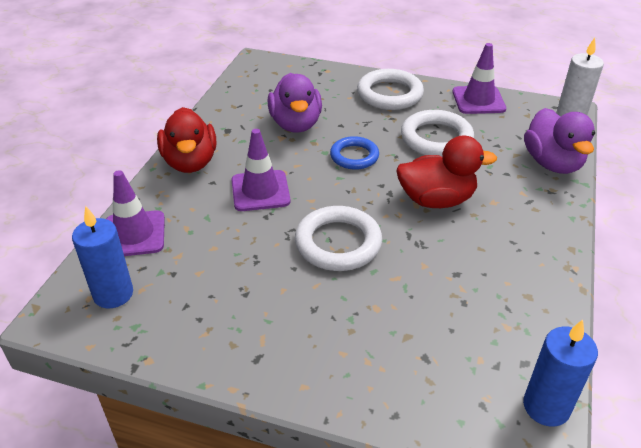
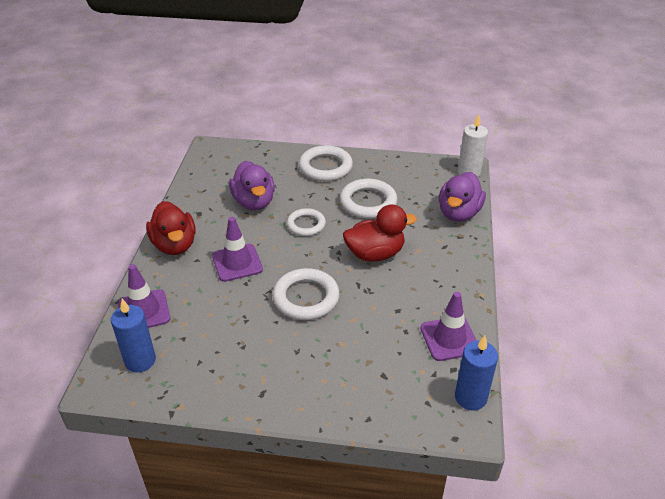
camera: 10 degrees left, 0 degrees up
blue ring [330,136,379,170] -> white ring [287,208,326,236]
purple traffic cone [452,43,506,114] -> purple traffic cone moved to [420,292,477,361]
purple duck [524,108,595,174] -> purple duck turned 45 degrees clockwise [439,172,486,222]

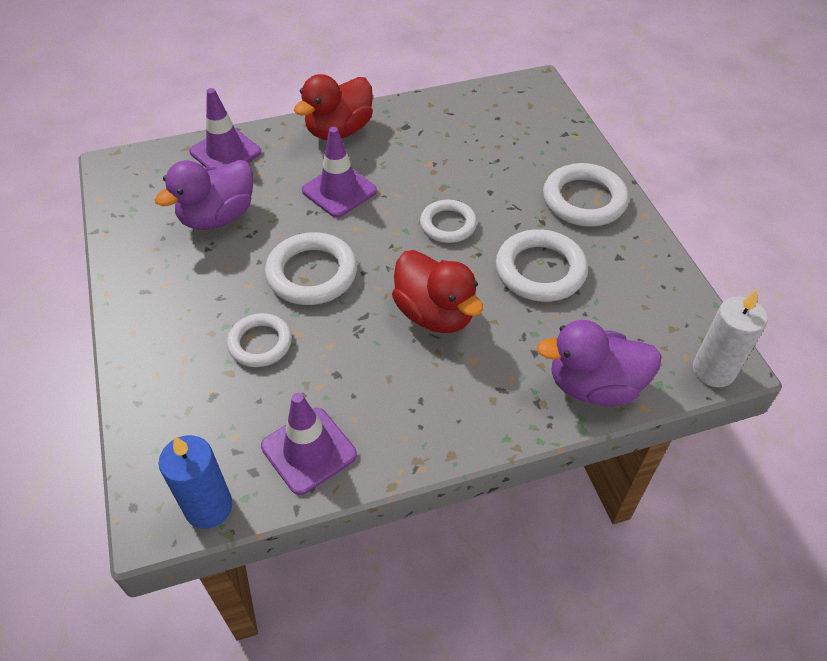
camera: 65 degrees right, 10 degrees up
blue candle [111,299,156,373] -> none
purple duck [229,161,275,210] -> purple duck moved to [155,160,253,230]
none -> white ring [227,313,292,367]

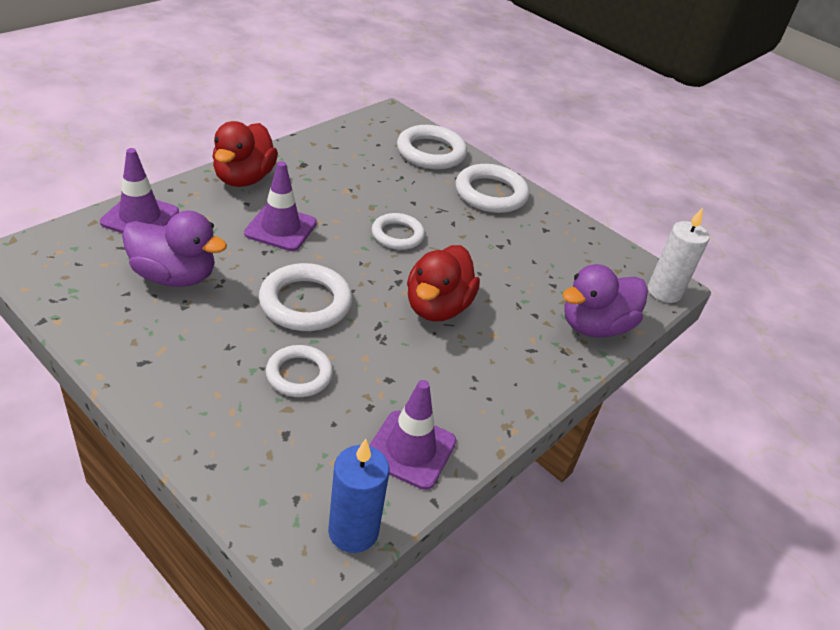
camera: 35 degrees left, 10 degrees down
purple duck [155,160,253,230] -> purple duck turned 90 degrees counterclockwise [122,211,227,287]
red duck [392,250,483,333] -> red duck turned 90 degrees clockwise [407,245,480,322]
white ring [496,229,588,302] -> white ring moved to [397,125,467,170]

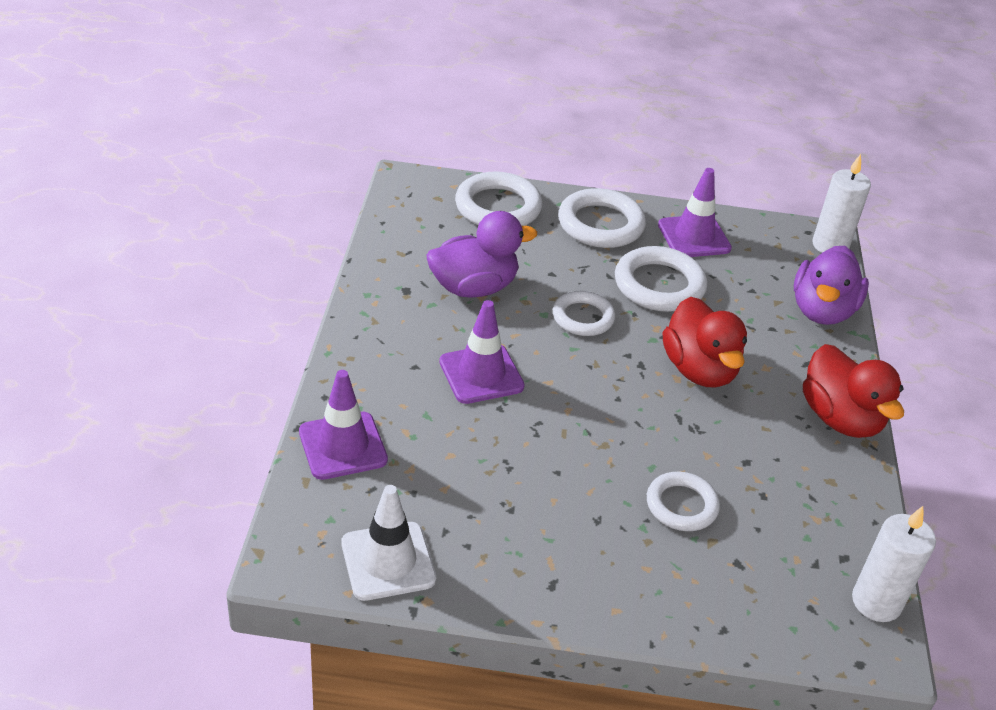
camera: 35 degrees left, 0 degrees up
purple duck [122,211,227,287] -> purple duck moved to [427,211,537,298]
red duck [212,121,278,187] -> red duck moved to [803,344,904,438]
white ring [259,263,352,331] -> white ring moved to [615,246,707,312]
blue candle [328,439,389,553] -> white candle [852,506,936,622]
purple traffic cone [369,380,457,490] -> purple traffic cone moved to [658,168,732,257]
none -> white traffic cone [341,485,436,601]

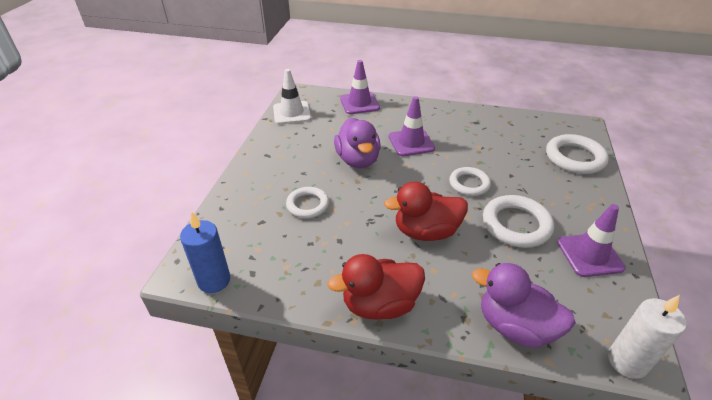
camera: 100 degrees right, 0 degrees up
purple duck [427,211,537,298] -> purple duck moved to [334,118,381,168]
white ring [558,188,646,248] -> none
white candle [852,506,936,622] -> blue candle [180,212,230,293]

